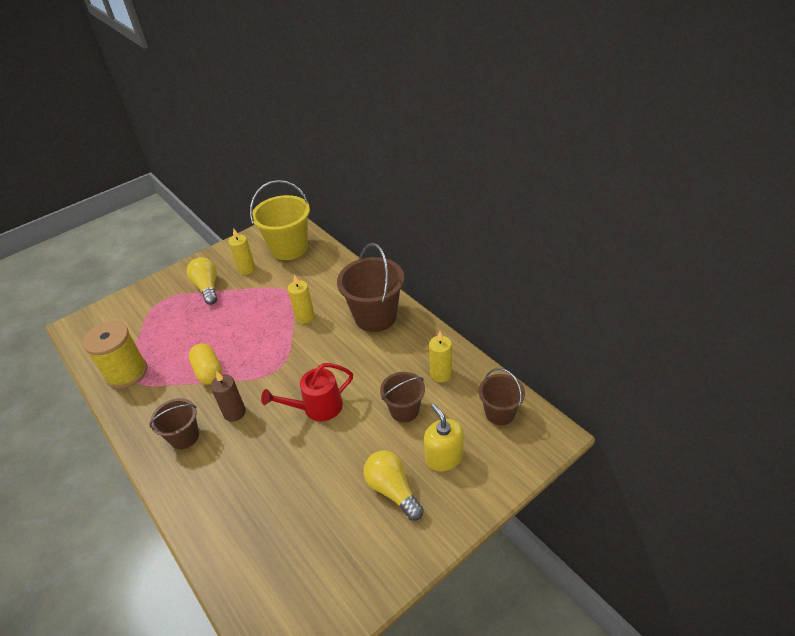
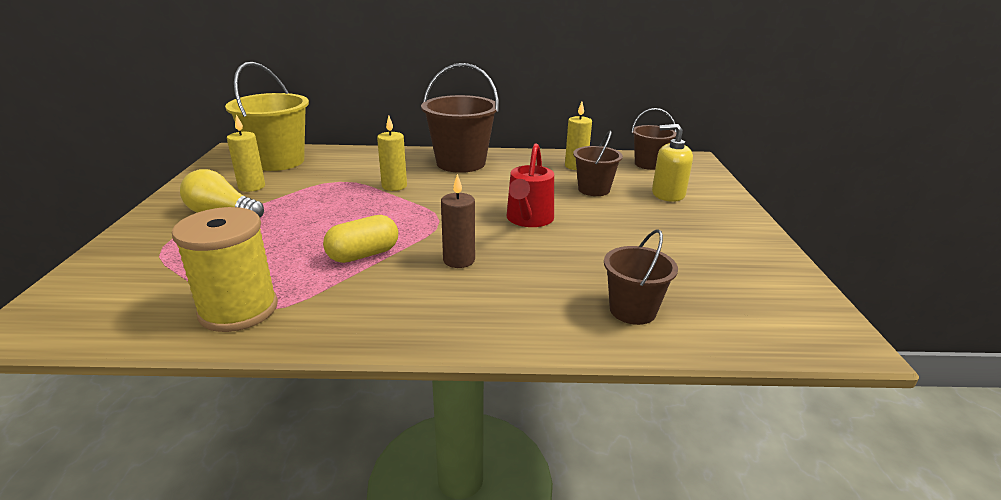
camera: 55 degrees left, 15 degrees down
brown bucket [149,398,199,449] -> brown bucket moved to [604,229,678,325]
yellow capsule [189,343,222,385] -> yellow capsule turned 45 degrees counterclockwise [323,215,398,263]
yellow light bulb [363,451,424,520] -> none

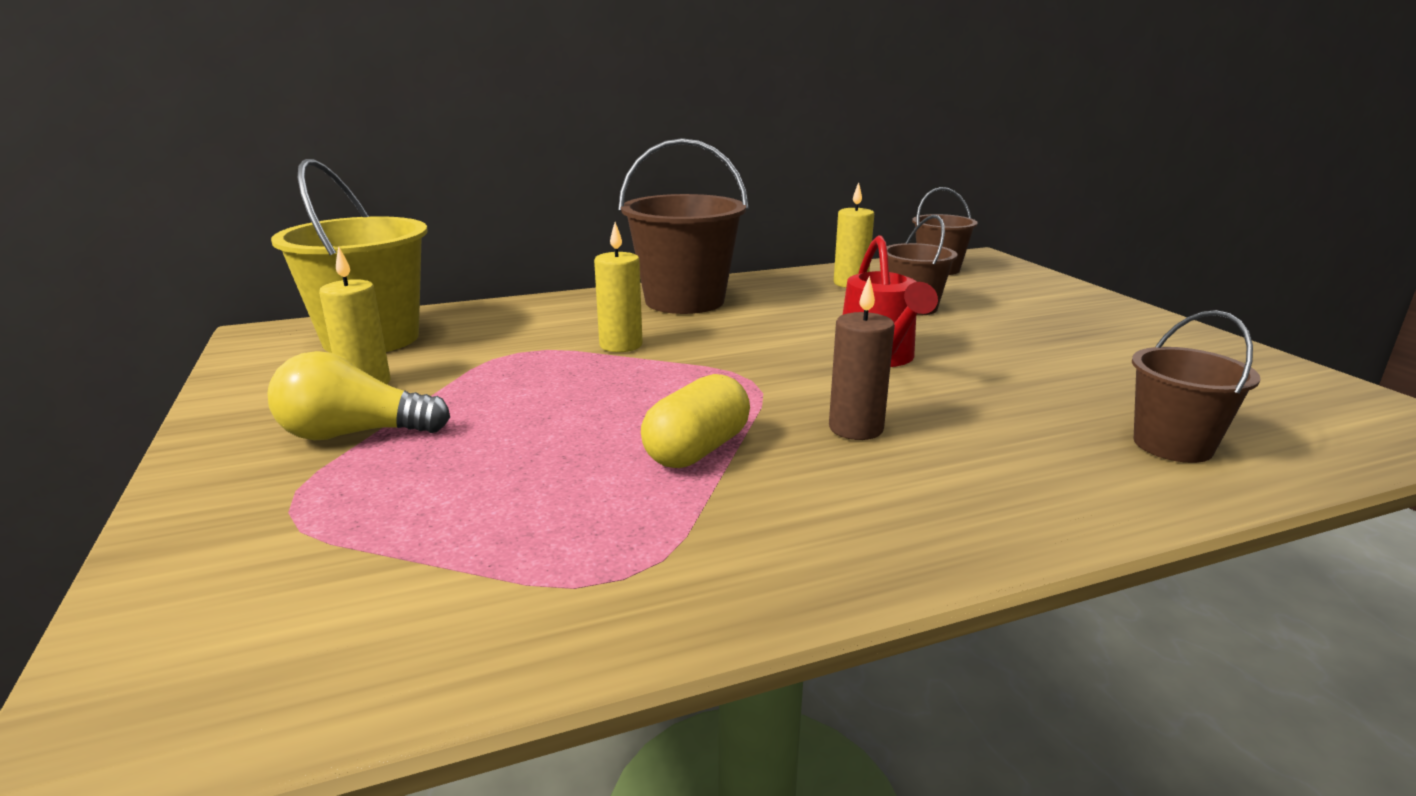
camera: 20 degrees left, 5 degrees down
yellow spool [172,207,278,332] -> none
yellow soap dispenser [652,124,693,202] -> none

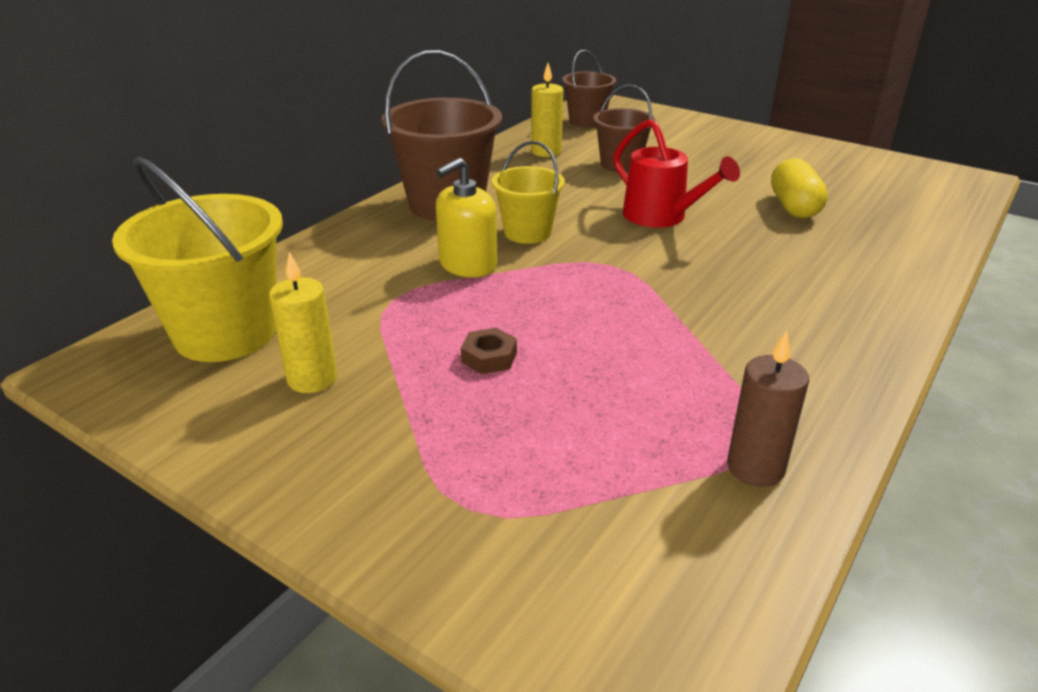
camera: 35 degrees left, 10 degrees up
yellow light bulb [268,351,450,441] -> none
yellow candle [594,222,642,352] -> yellow soap dispenser [436,158,497,278]
yellow capsule [641,374,750,468] -> yellow capsule moved to [771,158,828,218]
brown candle [829,276,895,440] -> brown candle moved to [727,331,809,487]
brown bucket [1132,310,1260,463] -> none
none -> brown nut [461,328,517,374]
none -> yellow bucket [492,141,565,244]

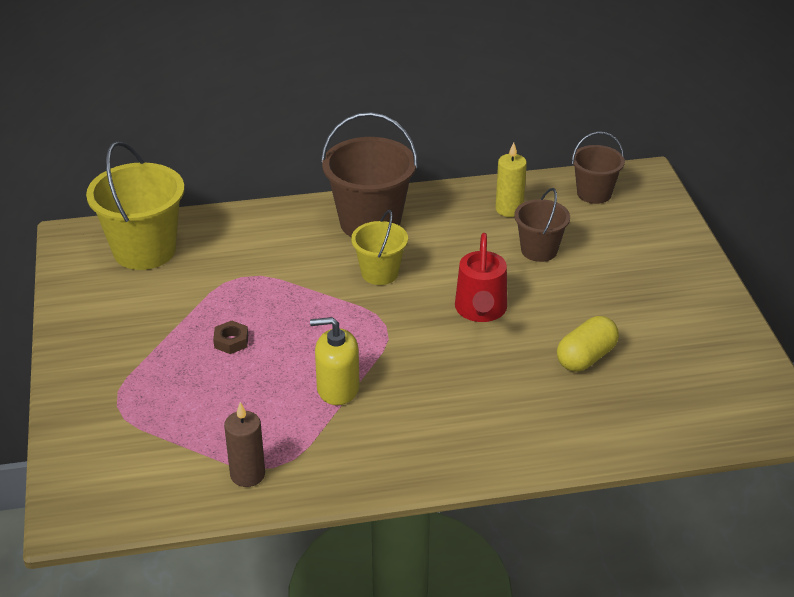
camera: 45 degrees right, 5 degrees up
yellow candle [269,252,337,393] -> none
yellow soap dispenser [436,158,497,278] -> yellow soap dispenser moved to [310,317,360,405]

